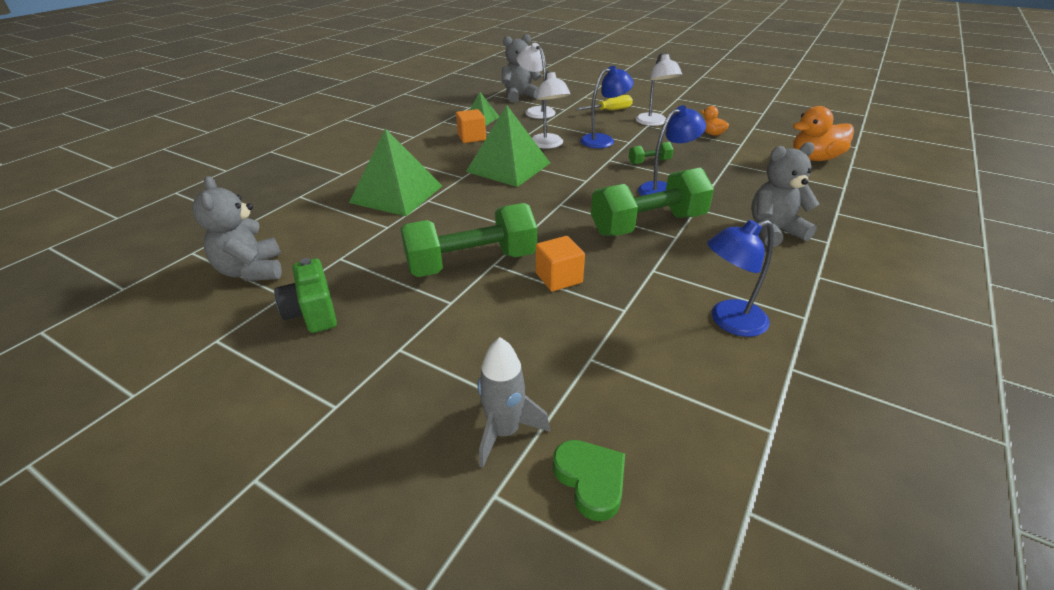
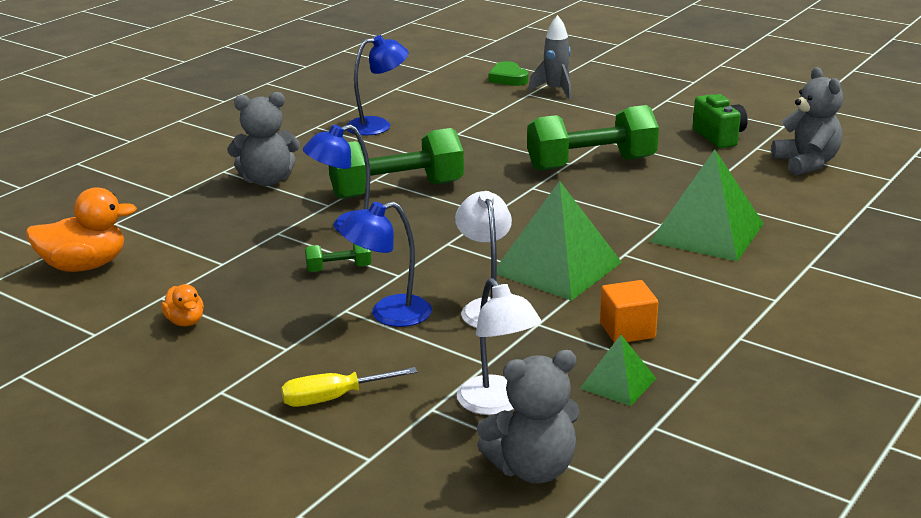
camera: 175 degrees left, 10 degrees down
orange cube [536,236,585,292] -> none
white lamp [636,53,683,126] -> none

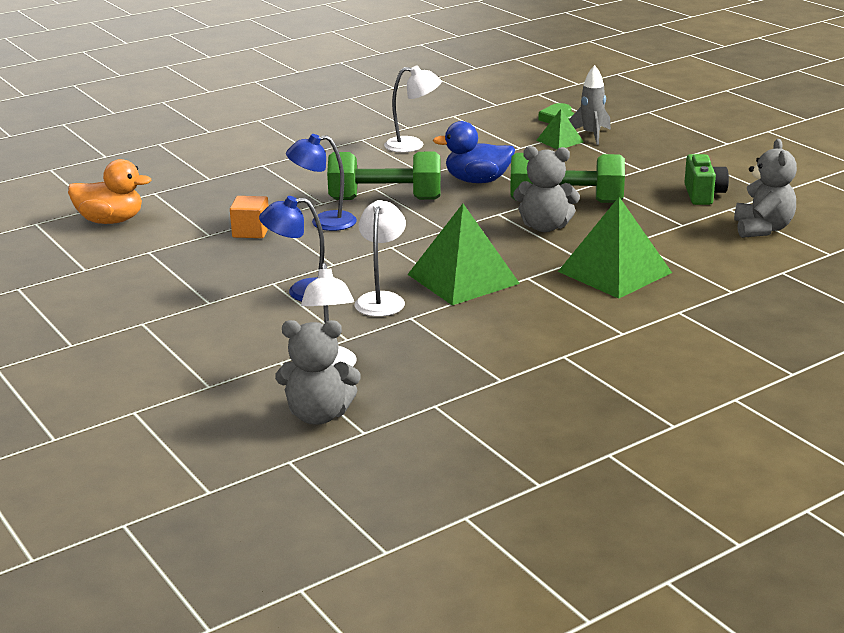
camera: 20 degrees right, 0 degrees up
orange duck [161,284,204,326] -> none
grey teddy bear [227,92,300,186] -> grey teddy bear moved to [513,146,580,232]
yellow screwdriver [281,367,417,407] -> none
green dumbbell [305,243,371,272] -> none
blue lamp [347,35,409,135] -> white lamp [384,65,442,152]
green pyramid [580,335,656,406] -> green pyramid moved to [536,109,583,149]
orange cube [600,280,658,343] -> orange cube moved to [230,196,269,238]
none -> blue duck [433,121,515,183]

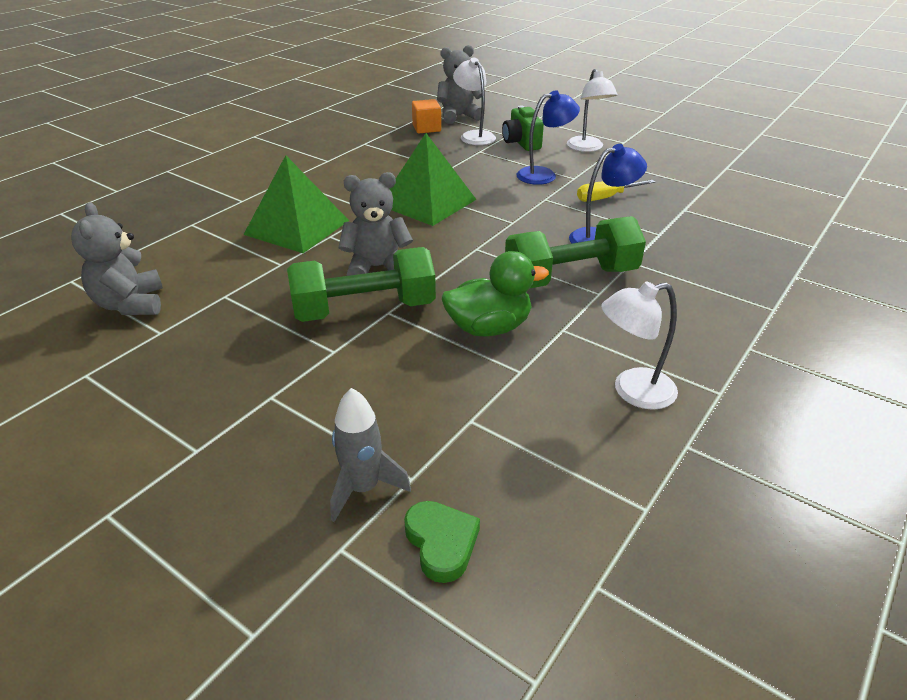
camera: 160 degrees right, 10 degrees up
orange duck [68,159,151,224] -> none
orange cube [230,196,269,238] -> orange cube moved to [412,99,441,133]
white lamp [354,200,406,317] -> white lamp moved to [567,69,617,152]
blue duck [433,121,515,183] -> green duck [442,251,549,336]
green pyramid [536,109,583,149] -> none
green camera [684,154,729,205] -> green camera moved to [502,105,544,151]
none -> yellow screwdriver [577,180,655,202]

